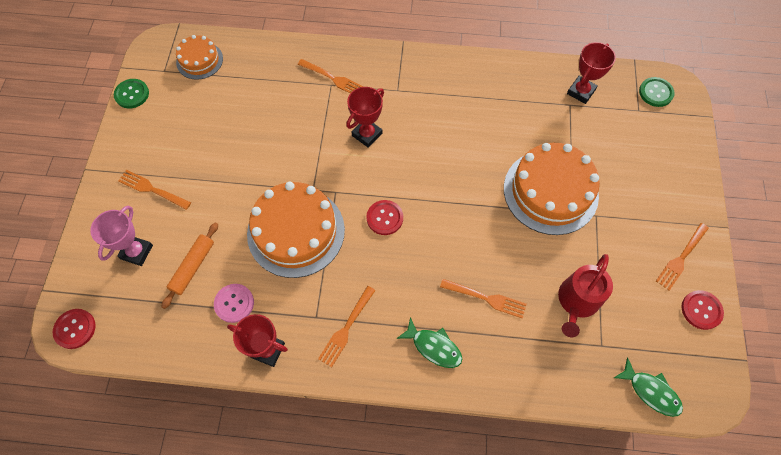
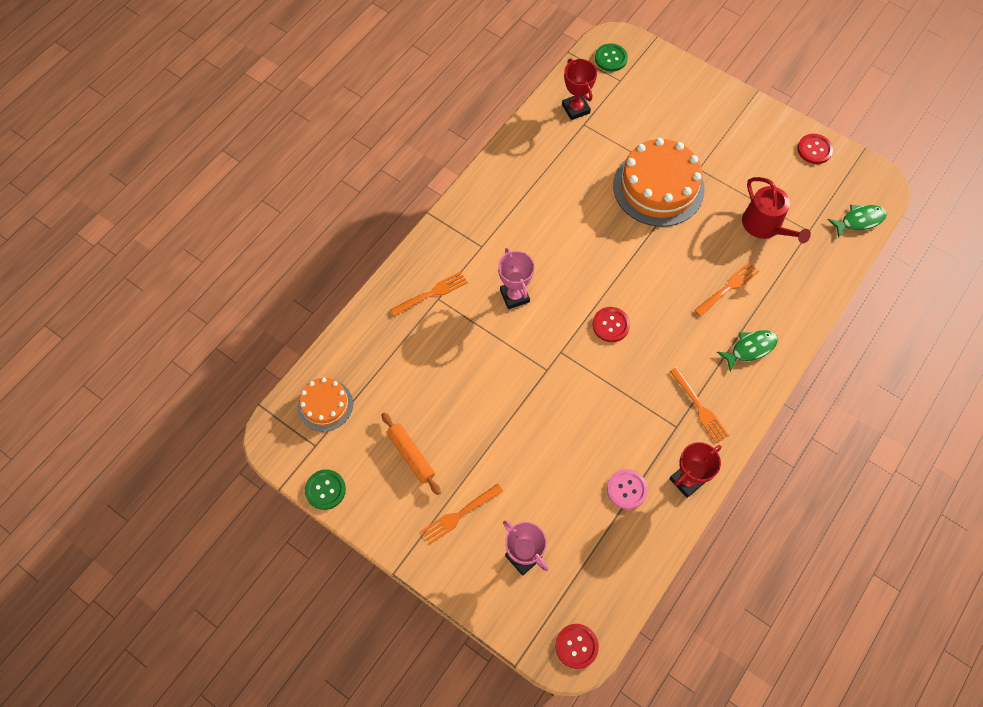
camera: 60 degrees left, 0 degrees up
orange rolling pin [161,222,218,309] -> orange rolling pin moved to [381,413,441,495]
orange cake [247,182,345,278] -> none
red trophy [346,87,384,148] -> pink trophy [498,248,535,309]
orange fork [656,223,709,290] -> none

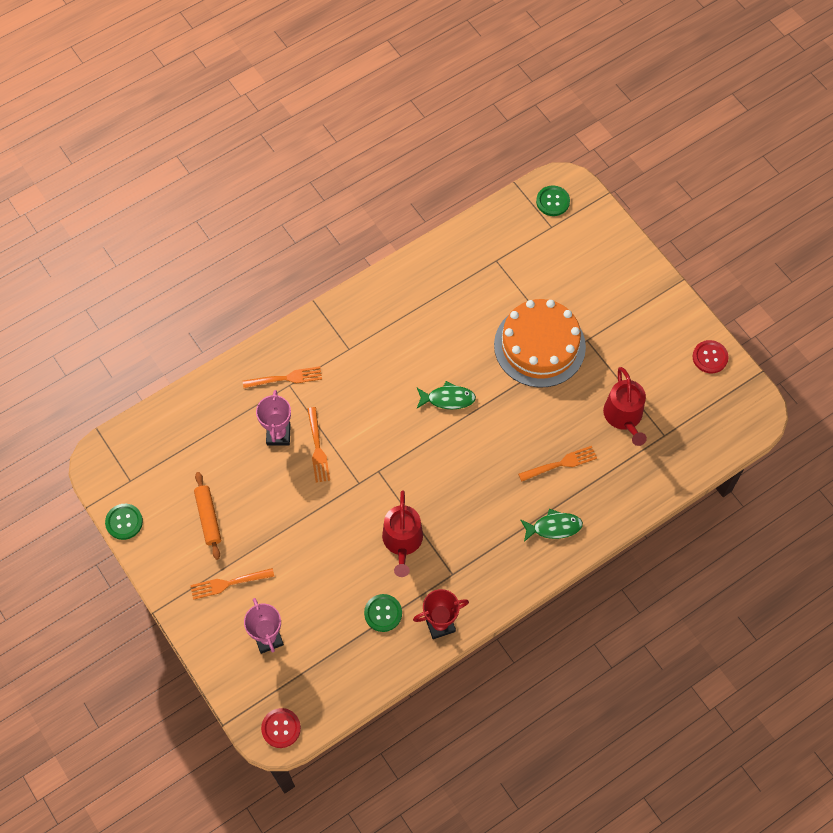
camera: 20 degrees right, 0 degrees up
orange cake [298,378,353,432] -> none
pink trophy [498,248,535,309] -> pink trophy moved to [256,390,291,445]
red trophy [562,59,597,120] -> none
red button [592,307,630,342] -> none
pink button [607,469,648,510] -> green button [364,594,402,632]
orange fork [670,367,729,443] -> orange fork moved to [307,407,330,483]
green fish [828,205,887,238] -> green fish moved to [417,381,476,409]
none -> red watering can [382,491,423,577]

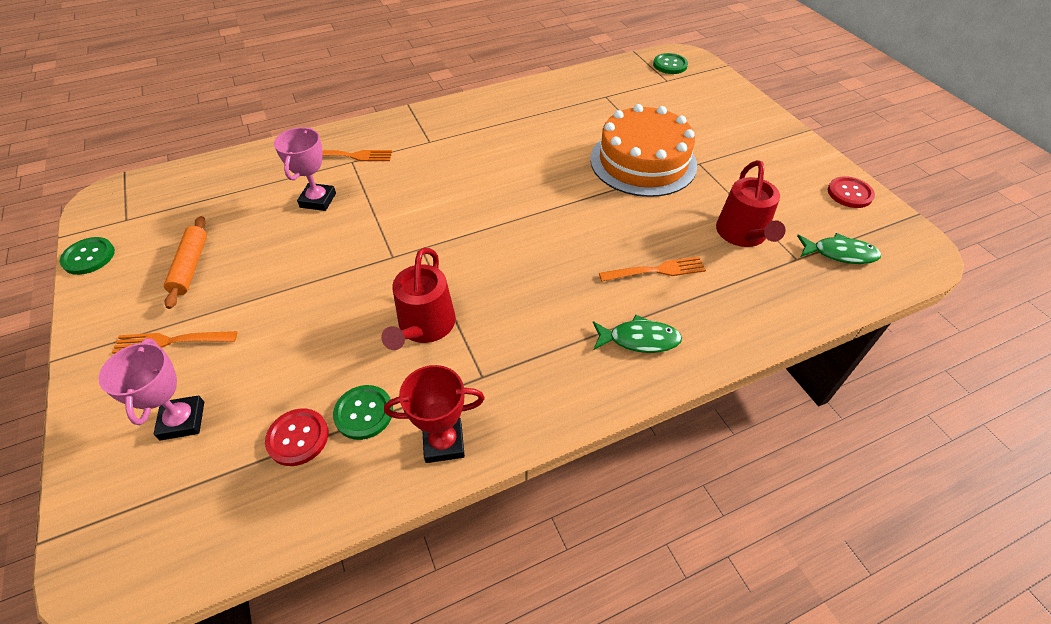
camera: 10 degrees right, 15 degrees down
red button [261,708,301,748] -> red button moved to [265,408,328,466]
orange fork [307,407,330,483] -> none
green fish [417,381,476,409] -> green fish moved to [797,233,881,264]

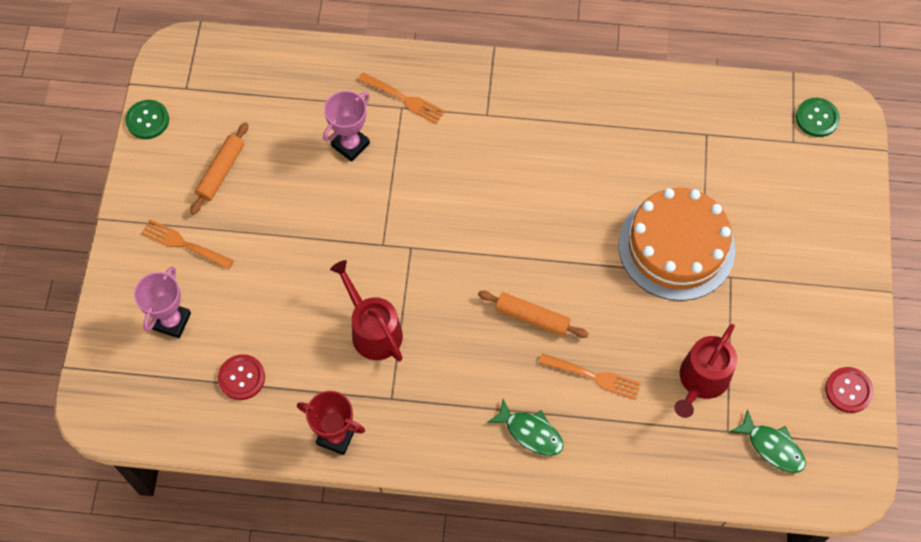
camera: 30 degrees right, 15 degrees up
green button [333,385,393,440] -> none
red watering can [381,248,456,350] -> red watering can turned 105 degrees clockwise [330,260,403,361]
none -> orange rolling pin [478,291,589,338]

